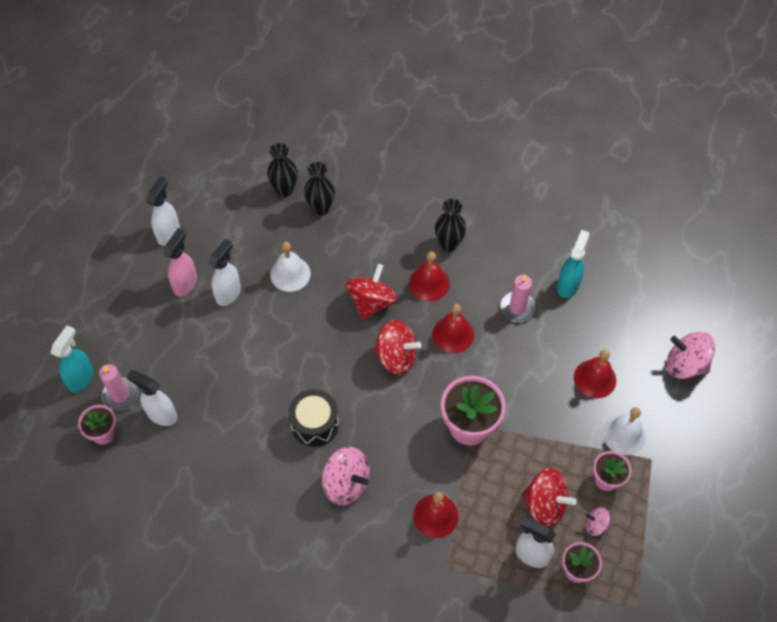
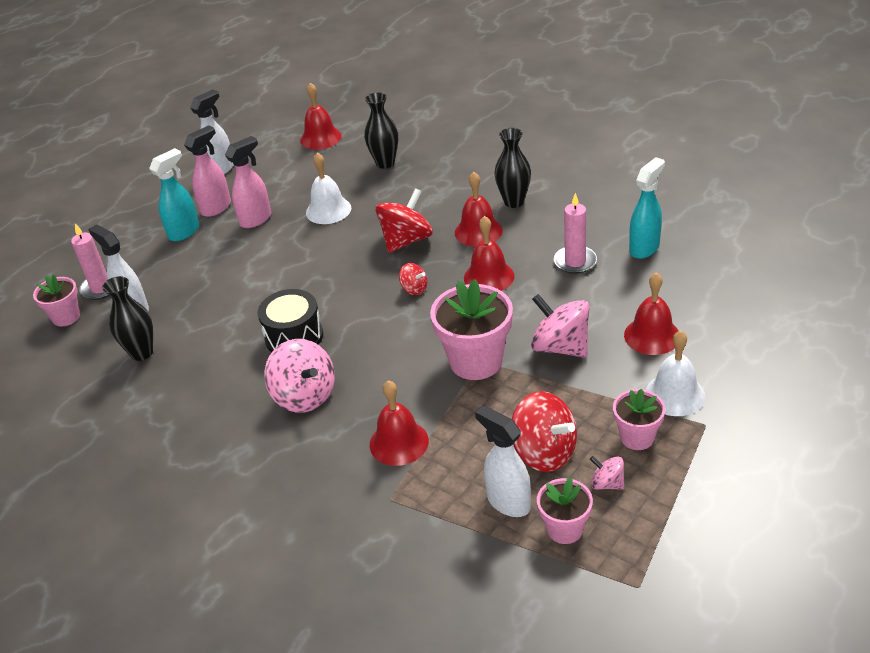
camera: 20 degrees right, 20 degrees down
turquoise spray bottle [51,325,93,392] -> turquoise spray bottle moved to [149,148,199,241]
white spray bottle [208,239,241,306] -> pink spray bottle [225,136,271,228]
black vase [267,143,298,197] -> black vase moved to [102,276,153,361]
red spinning top [374,320,421,375] -> red spinning top [399,263,427,295], size x0.51
pink spinning top [667,332,715,379] -> pink spinning top moved to [531,294,590,358]
none -> red bell [300,83,342,150]

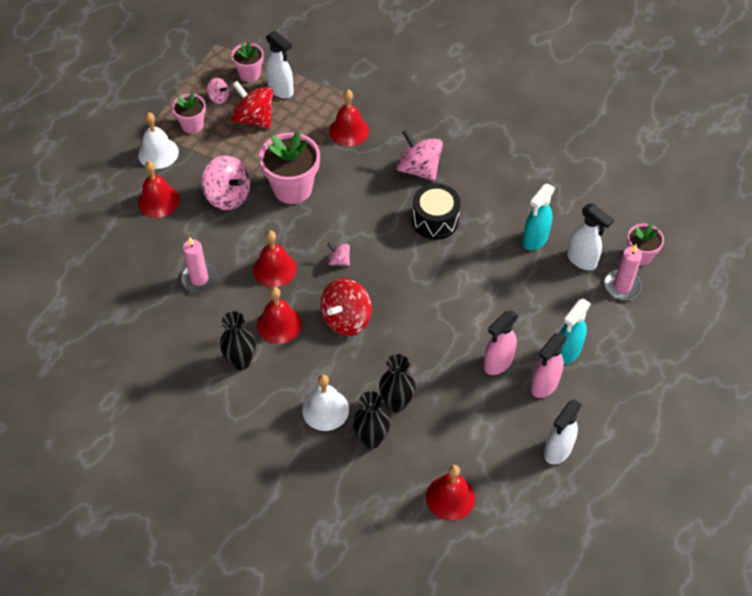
camera: 175 degrees right, 15 degrees up
black vase [102,276,153,361] -> black vase moved to [379,354,416,412]
white bell [306,152,351,224] -> white bell moved to [302,374,349,431]
red spinning top [399,263,427,295] -> pink spinning top [327,243,350,266]
turquoise spray bottle [629,157,665,259] -> turquoise spray bottle moved to [523,184,555,250]

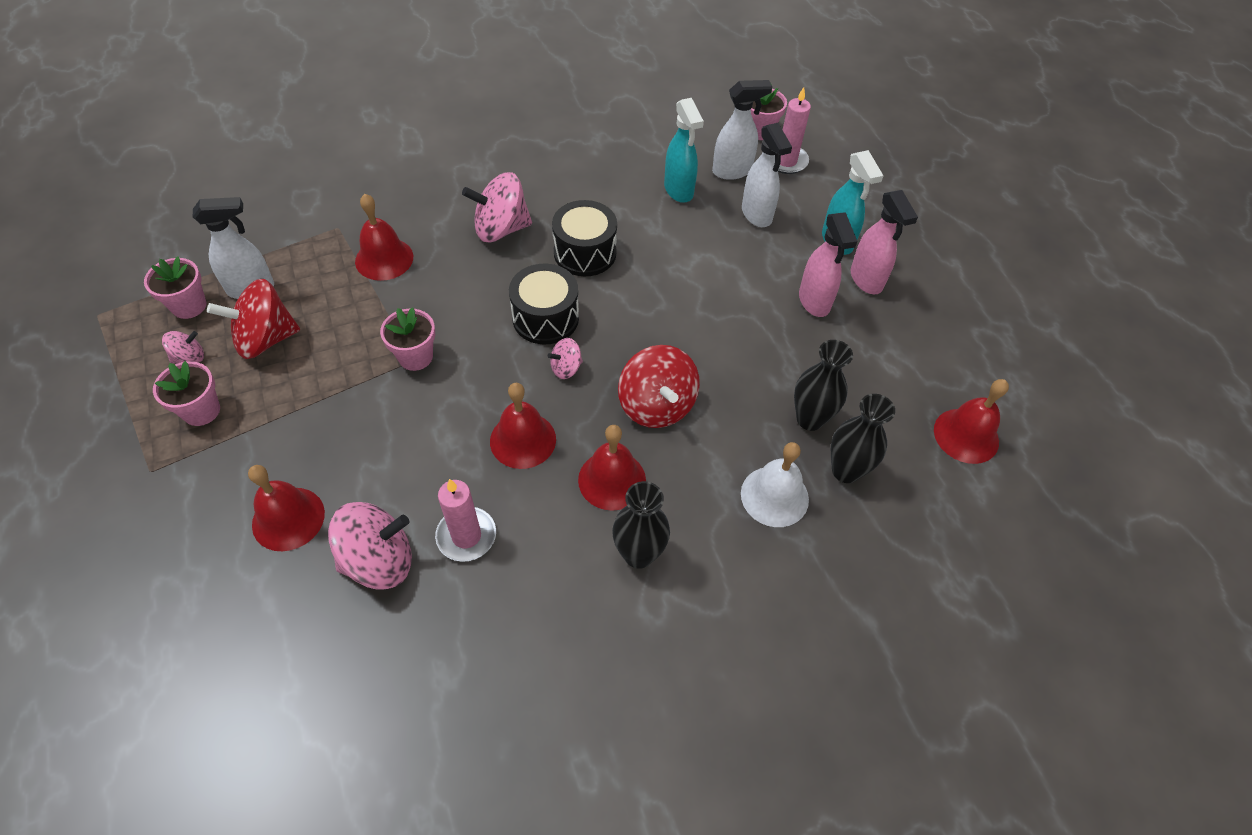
camera: 60 degrees left, 0 degrees up
white bell [138,112,179,169] -> none
pink spinning top [202,155,250,210] -> pink spinning top moved to [328,502,412,589]
pink flower pot [259,131,320,204] -> pink flower pot [380,307,435,371], size x0.58
white spray bottle [544,399,582,465] -> white spray bottle moved to [742,123,792,227]
none -> black drum [509,264,579,345]

